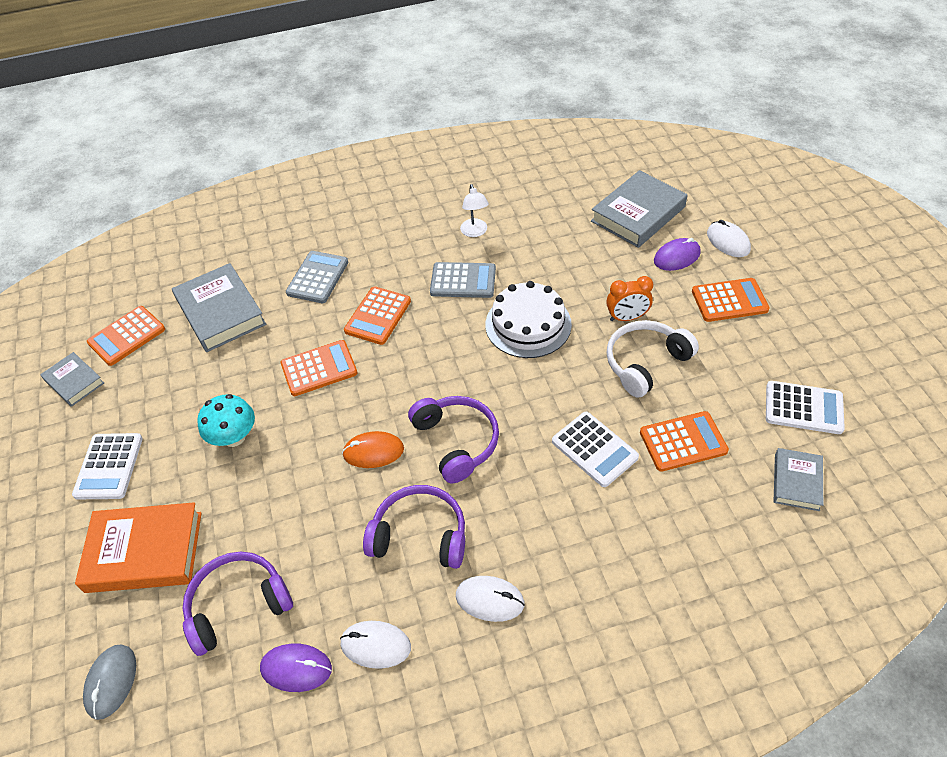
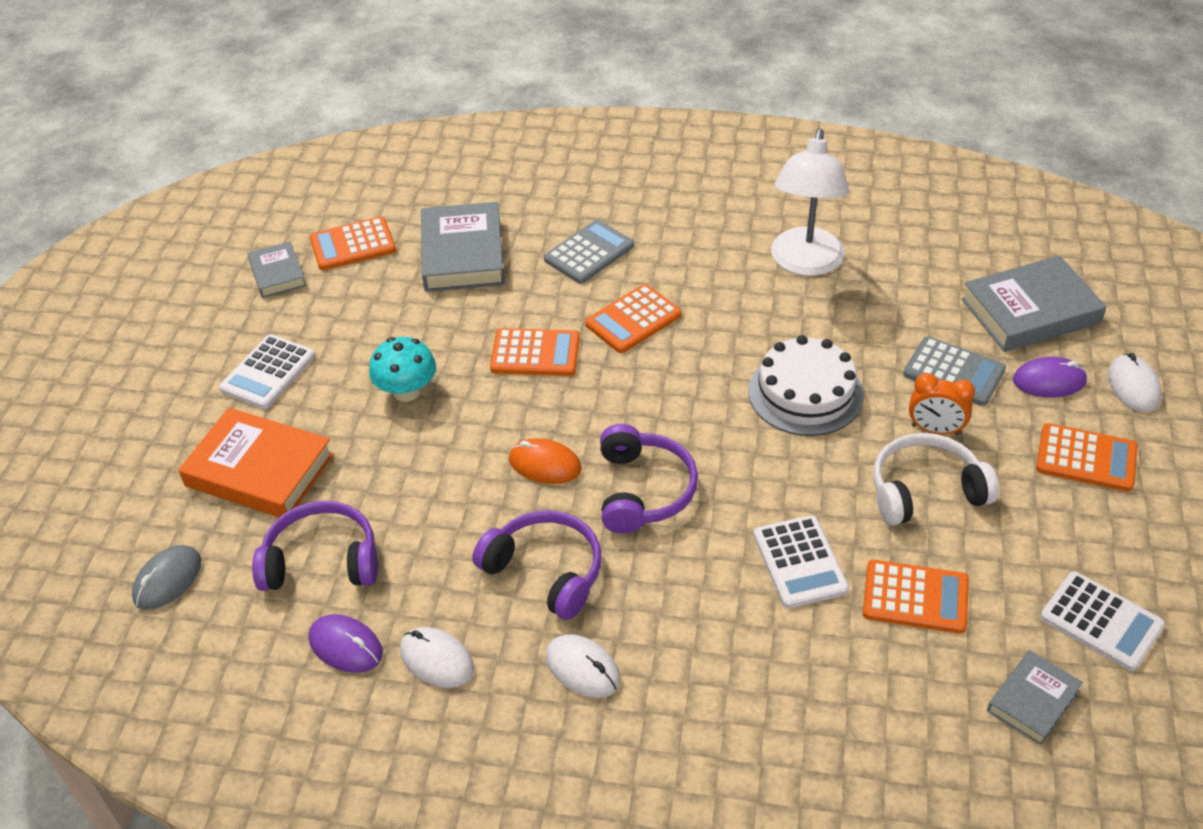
camera: 25 degrees right, 5 degrees down
grey calculator [430,262,496,298] -> grey calculator moved to [903,336,1006,406]
white lamp [460,184,489,237] -> white lamp [771,128,849,276], size x2.02

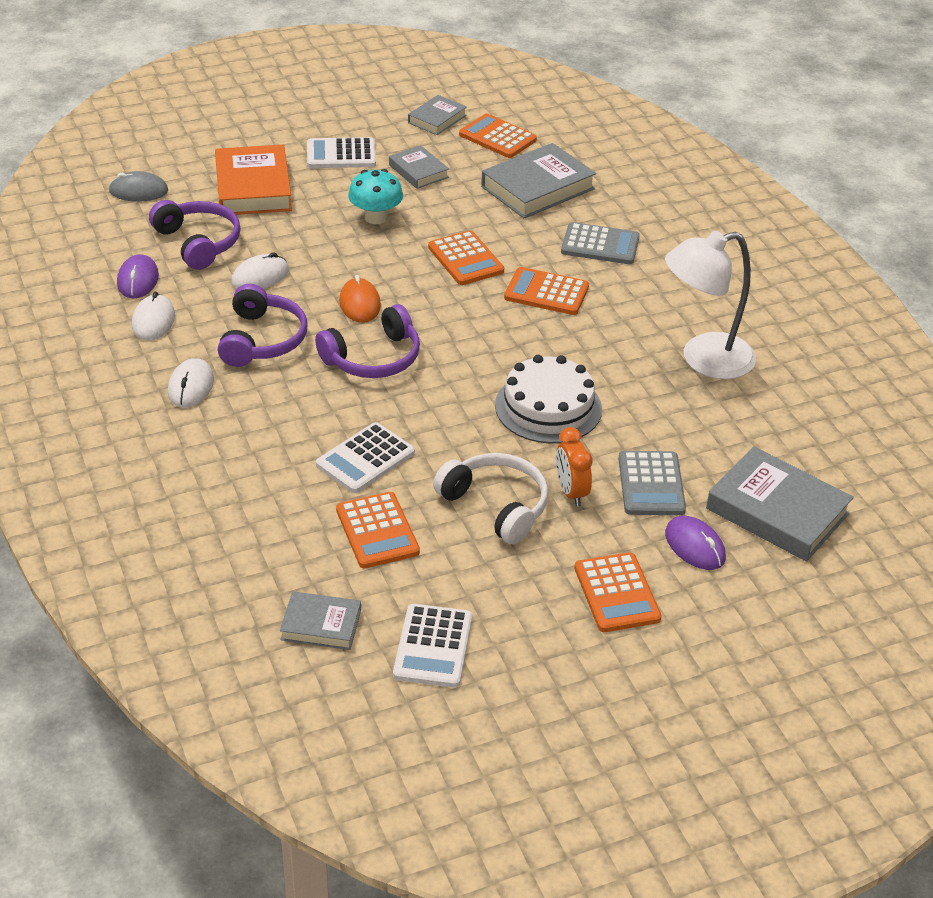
camera: 55 degrees right, 5 degrees down
white mouse [1108,353,1162,412] -> white mouse moved to [231,252,289,289]
none -> grey book [389,145,449,189]

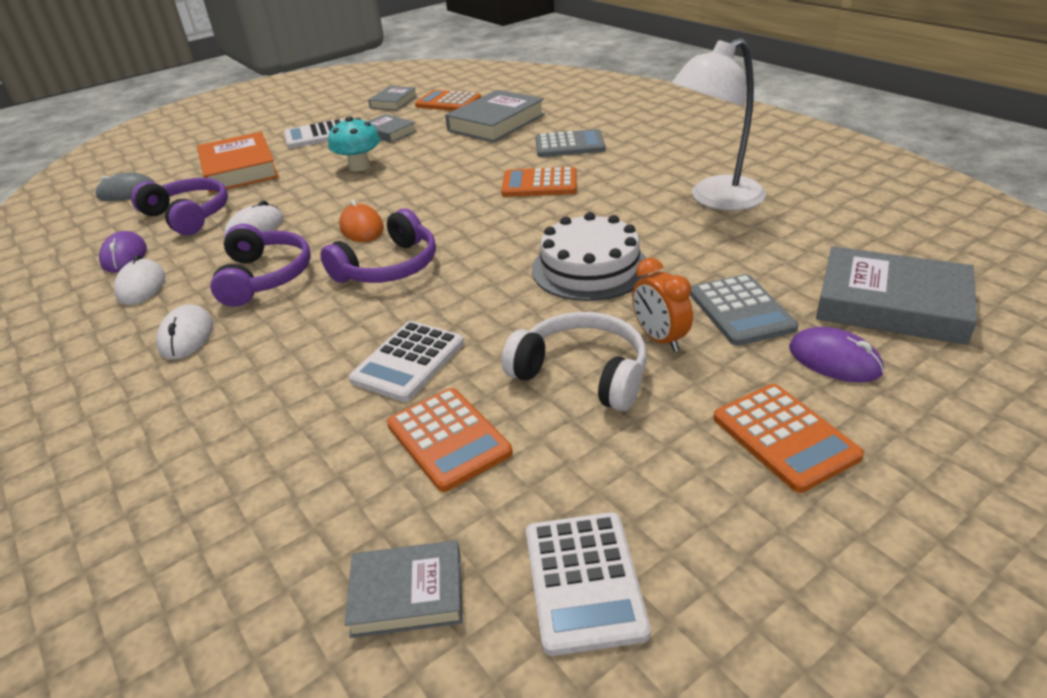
camera: 10 degrees left, 5 degrees down
orange calculator [428,230,504,285] -> none

